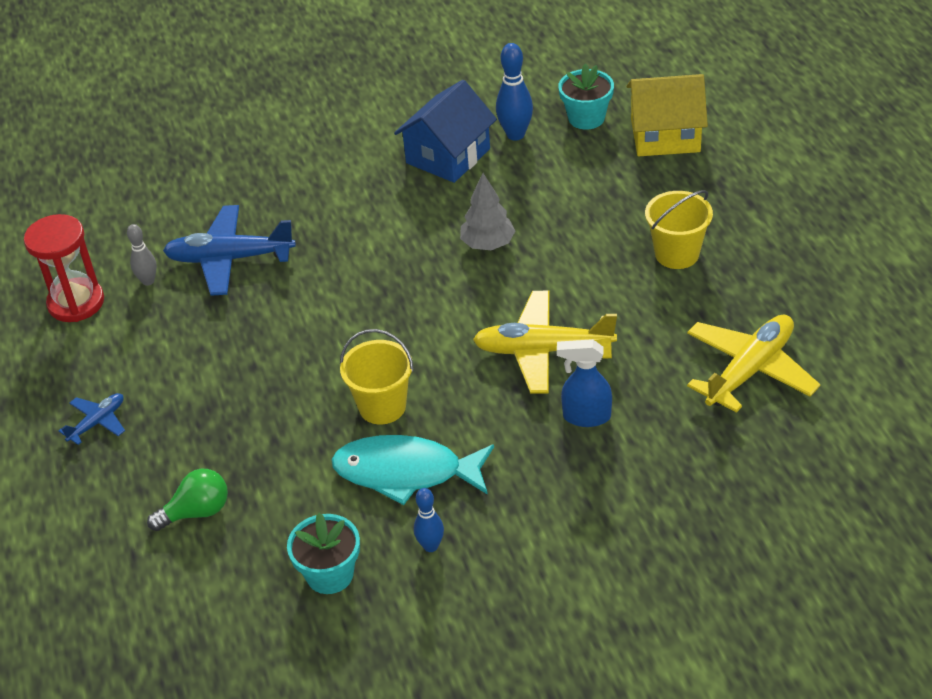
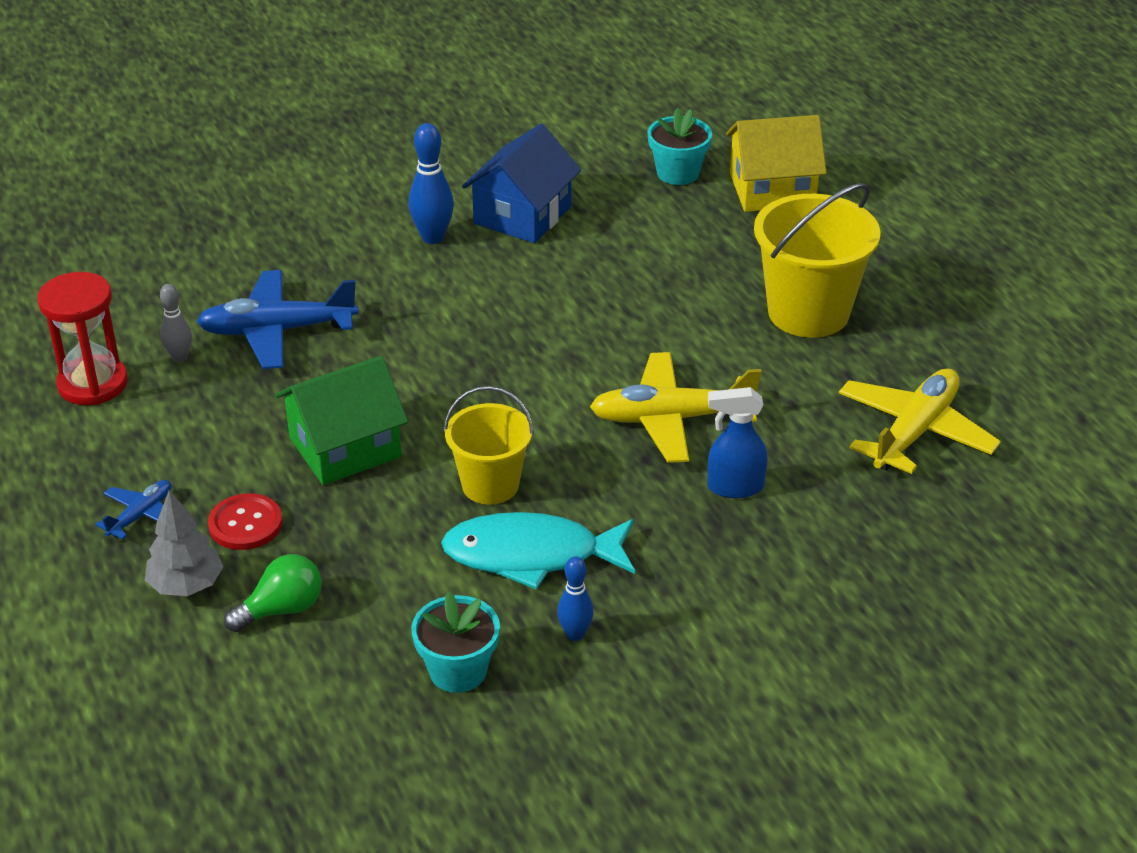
camera: 10 degrees left, 5 degrees down
grey tree [460,173,515,250] -> grey tree moved to [145,490,224,596]
blue bowling pin [496,43,533,140] -> blue bowling pin moved to [409,123,454,244]
yellow bucket [645,190,713,269] -> yellow bucket [754,183,881,338], size x1.59
none -> red button [208,493,283,550]
none -> green house [275,356,408,485]

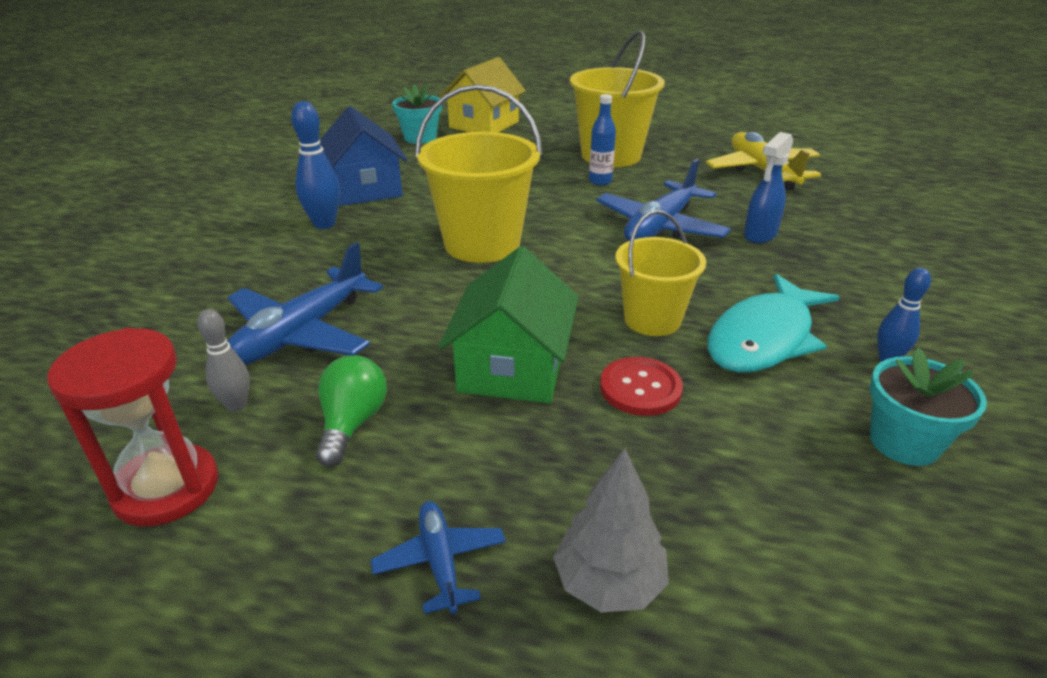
camera: 50 degrees left, 5 degrees down
red button [208,493,283,550] -> red button moved to [600,357,683,416]
green light bulb [224,554,322,632] -> green light bulb moved to [316,355,387,467]
yellow plane [590,352,762,463] -> blue plane [596,158,731,241]
none -> yellow bucket [415,84,542,263]
none -> blue bottle [589,94,616,185]

